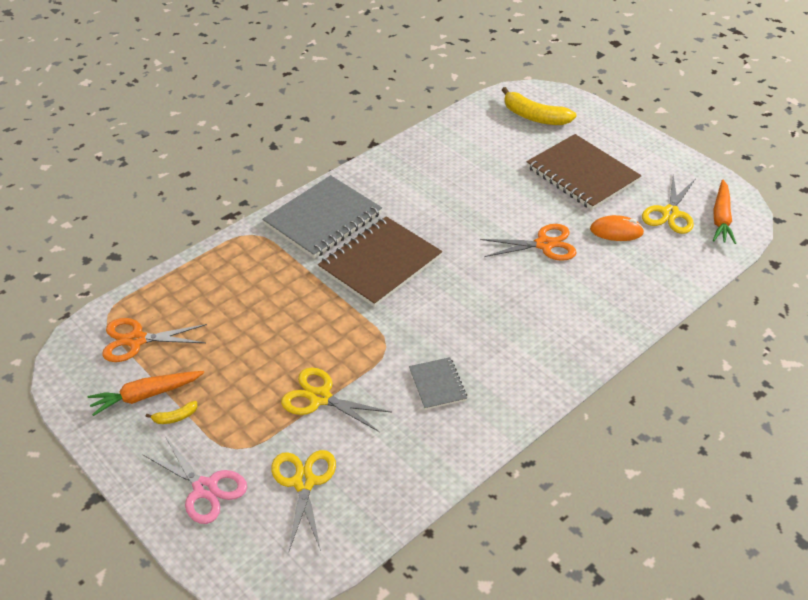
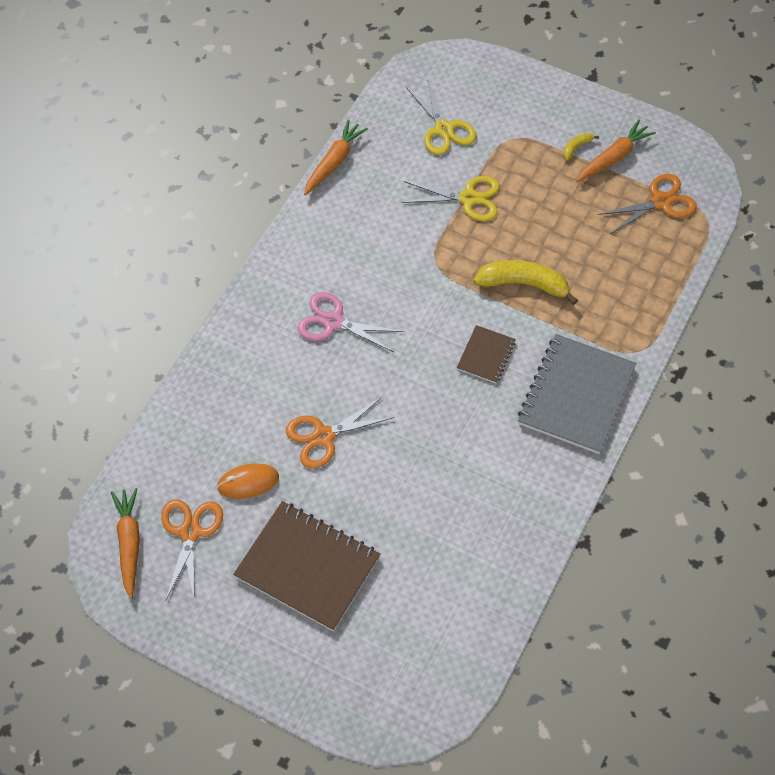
camera: 160 degrees right, 15 degrees up
pink scissors [142,436,247,524] -> pink scissors moved to [297,292,403,352]
brown notebook [318,216,442,307] -> brown notebook [457,325,516,383], size x0.50
grey notebook [409,357,467,410] -> none
yellow banana [502,87,577,125] -> yellow banana moved to [474,260,578,305]
yellow scissors [642,175,695,234] -> orange scissors [161,499,223,602]
none -> orange carrot [304,119,368,195]

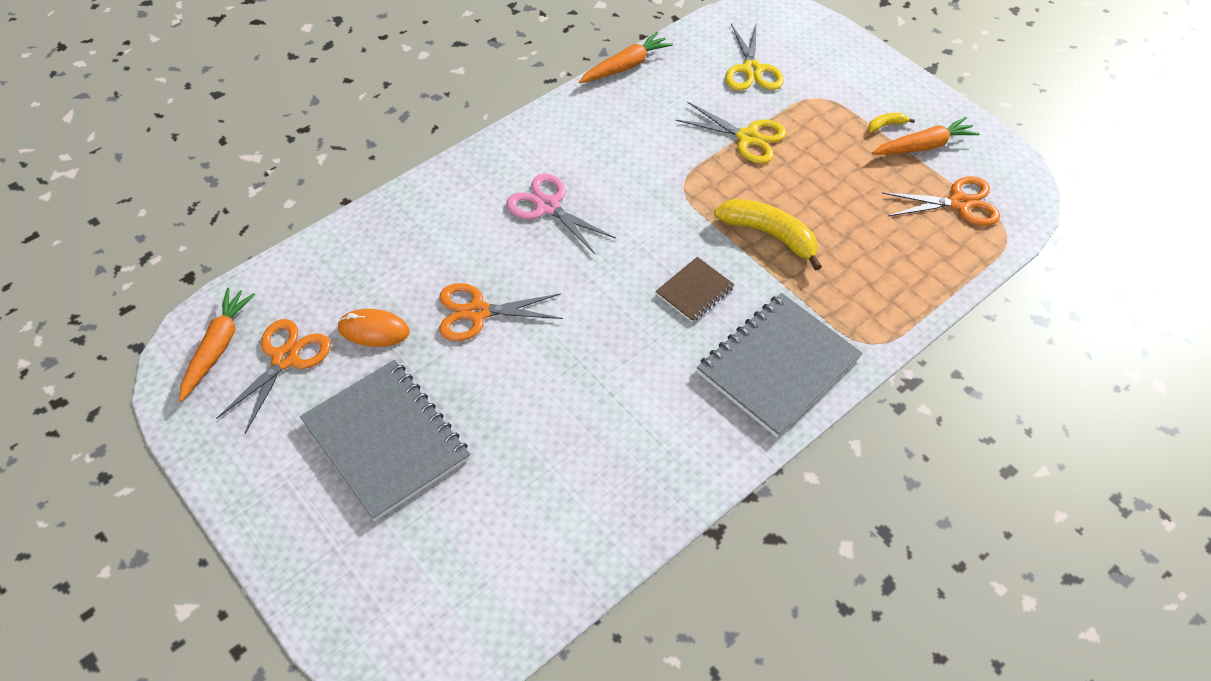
camera: 20 degrees right, 5 degrees down
brown notebook [233,501,380,631] -> grey notebook [300,360,470,521]

